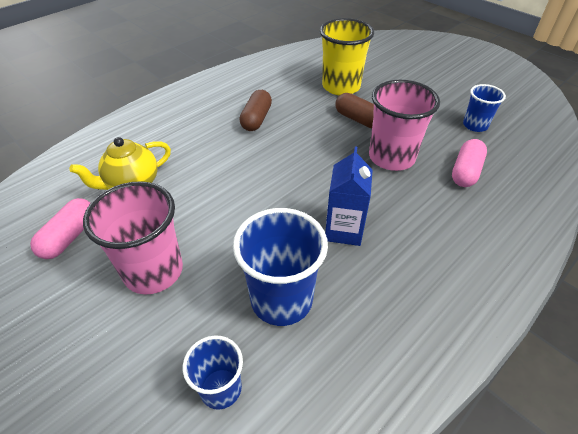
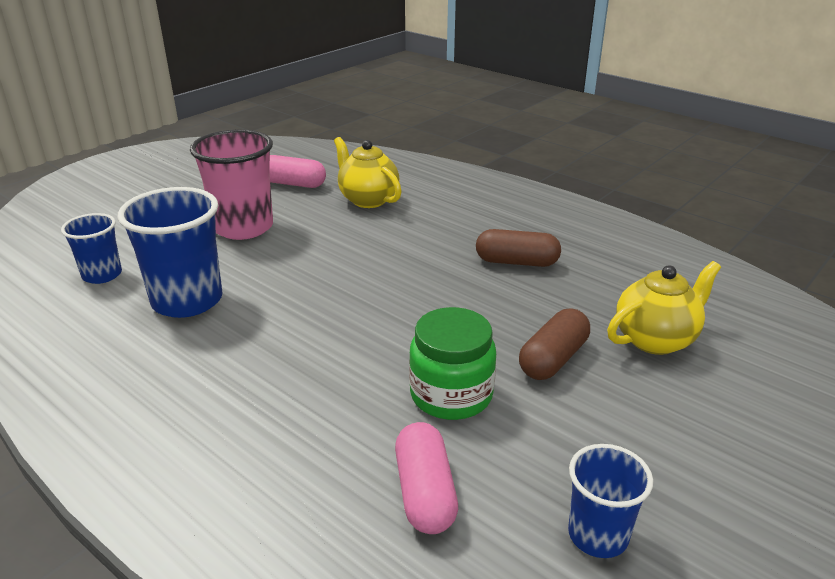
camera: 85 degrees right, 15 degrees down
yellow cup [320,18,374,95] -> yellow teapot [607,261,721,355]
blue carton [325,146,373,246] -> none
pink cup [369,80,440,171] -> green jar [409,307,496,420]
pink capsule [452,139,487,187] -> pink capsule turned 60 degrees clockwise [395,422,458,534]

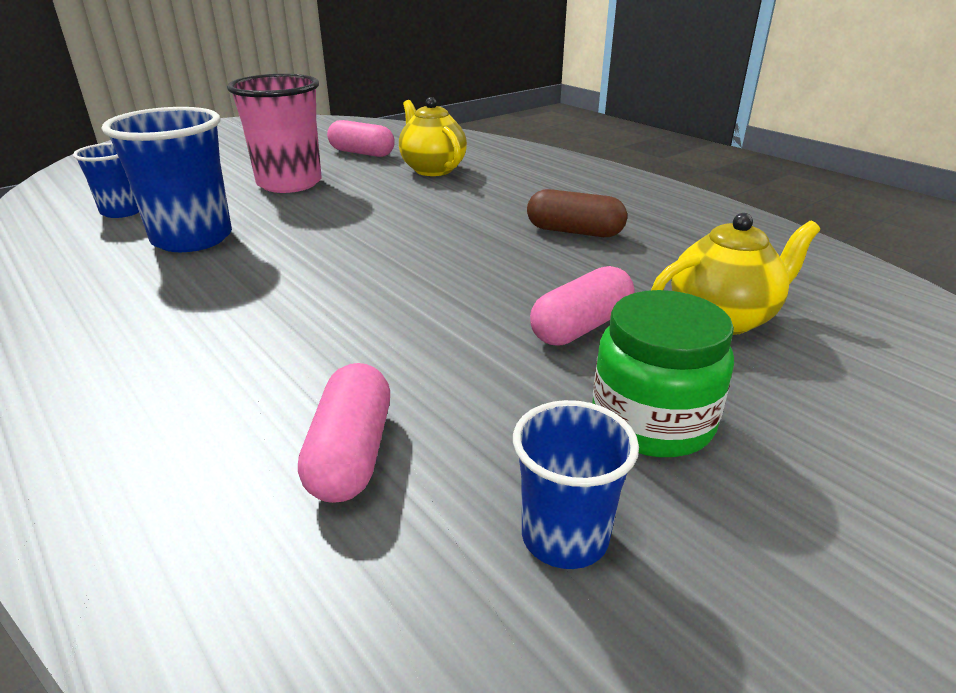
camera: 10 degrees right, 0 degrees up
green jar [409,307,496,420] -> green jar moved to [592,290,734,457]
brown capsule [519,309,590,380] -> pink capsule [530,266,634,346]

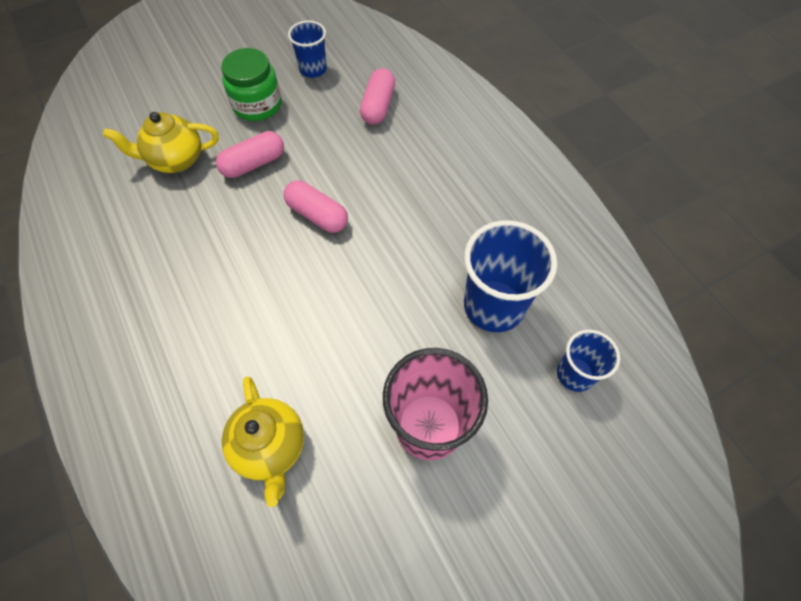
camera: 170 degrees left, 30 degrees up
pink capsule [327,120,395,157] -> pink capsule moved to [284,181,348,233]
brown capsule [527,189,627,237] -> none

